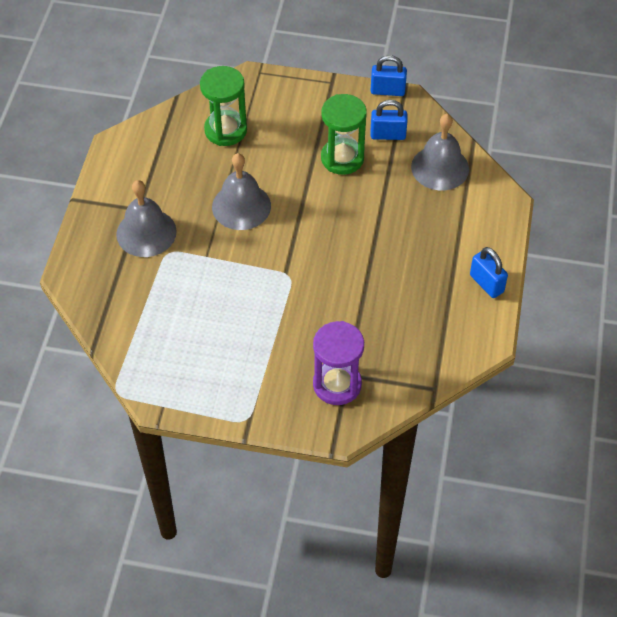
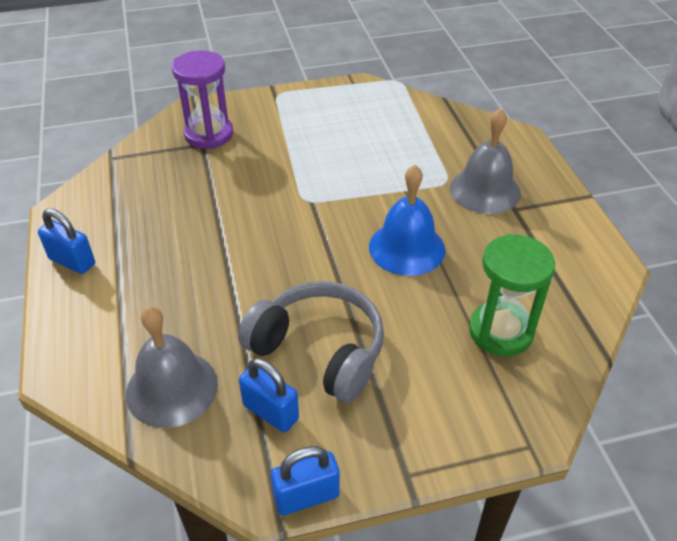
camera: 155 degrees right, 10 degrees down
grey bell [212,153,271,230] -> blue bell [369,165,445,276]
green hourglass [321,94,367,175] -> grey headphones [238,281,384,403]
blue padlock [371,100,408,140] -> blue padlock turned 60 degrees clockwise [239,358,299,432]

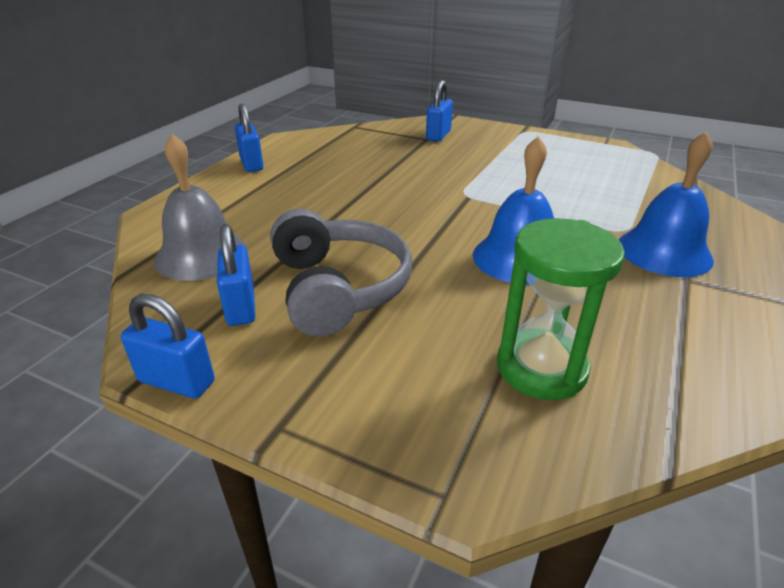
camera: 40 degrees right, 10 degrees down
purple hourglass [172,50,233,149] -> blue padlock [426,80,453,142]
grey bell [450,108,521,214] -> blue bell [619,131,714,277]

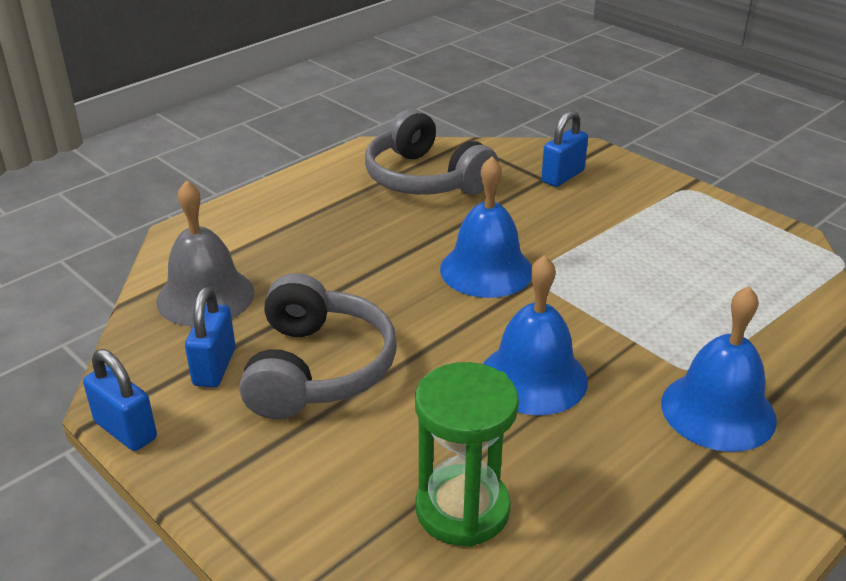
camera: 20 degrees right, 0 degrees up
blue padlock [235,104,263,172] -> none
none -> grey headphones [365,109,498,195]
none -> blue bell [440,156,532,298]

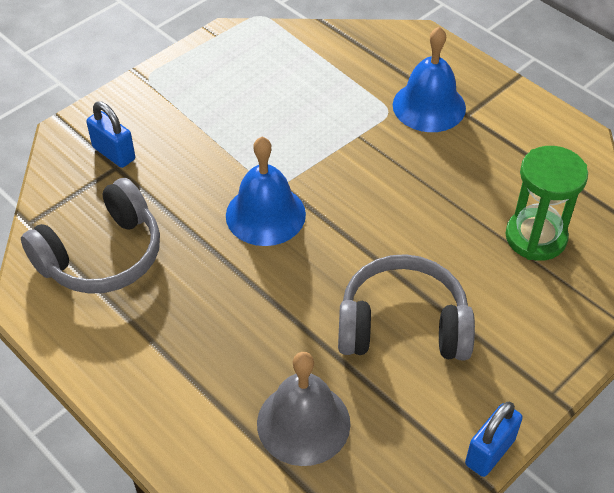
camera: 90 degrees left, 15 degrees up
blue padlock [185,287,235,387] -> none
blue bell [484,255,588,415] -> none

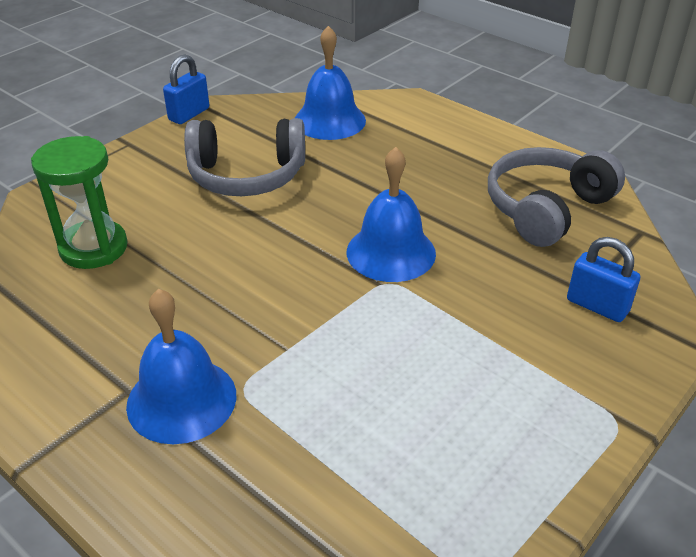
camera: 175 degrees right, 10 degrees down
grey bell [257,352,351,466] -> blue bell [295,26,366,140]

